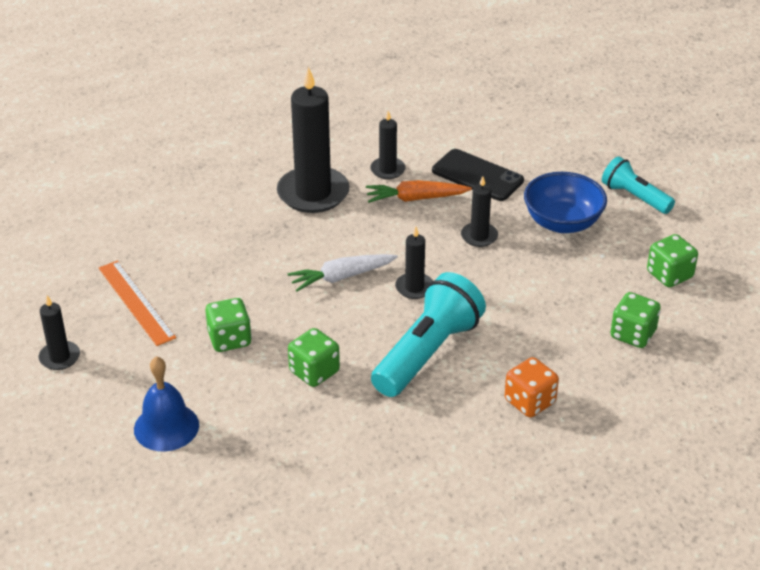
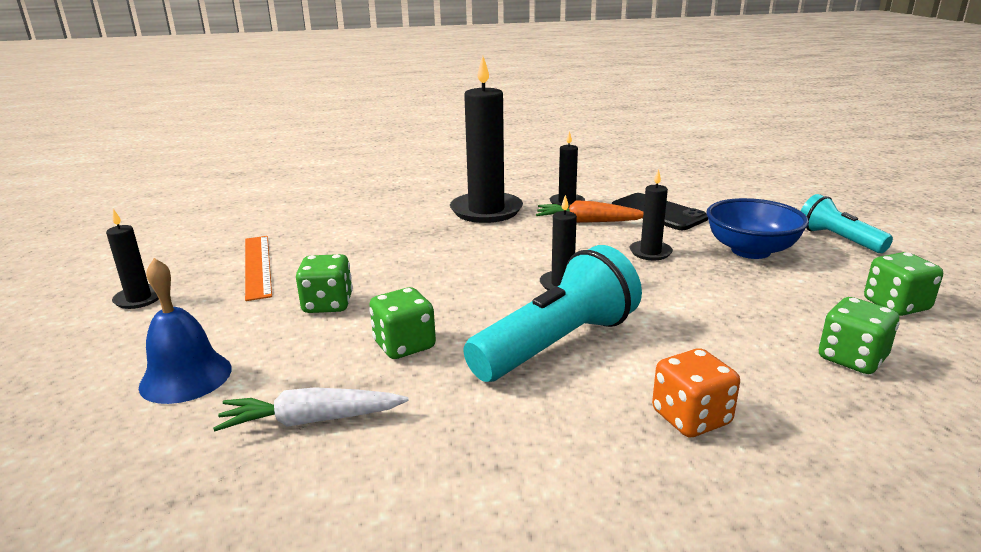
camera: 15 degrees right, 15 degrees down
white carrot [288,254,398,291] -> white carrot moved to [213,387,409,432]

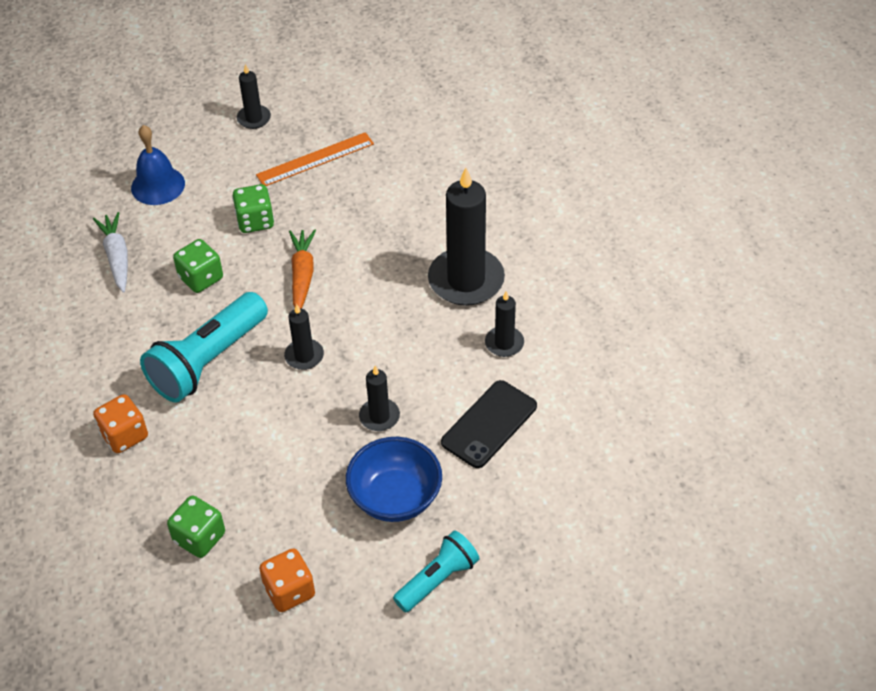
camera: 80 degrees right, 25 degrees up
turquoise flashlight [463,245,642,382] -> turquoise flashlight turned 90 degrees clockwise [140,292,268,403]
orange carrot [536,200,644,223] -> orange carrot moved to [289,229,316,309]
green dice [864,252,943,316] -> orange dice [259,548,315,612]

